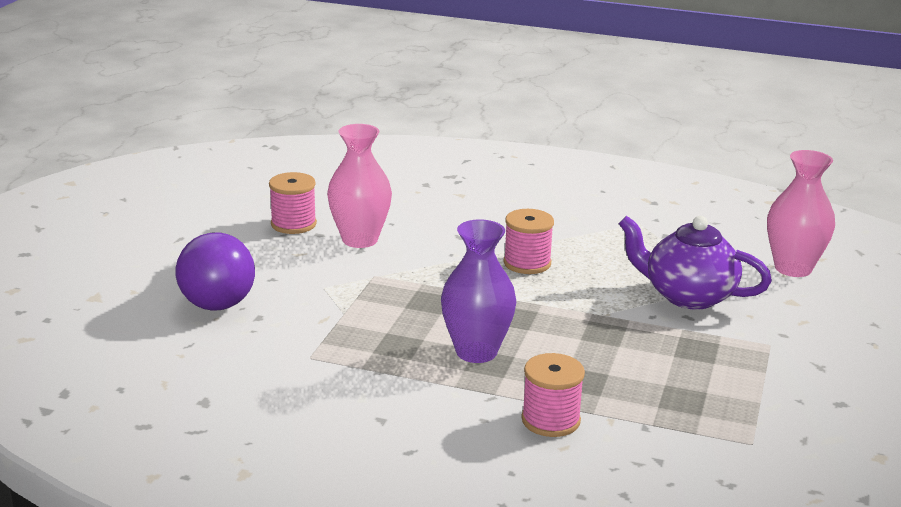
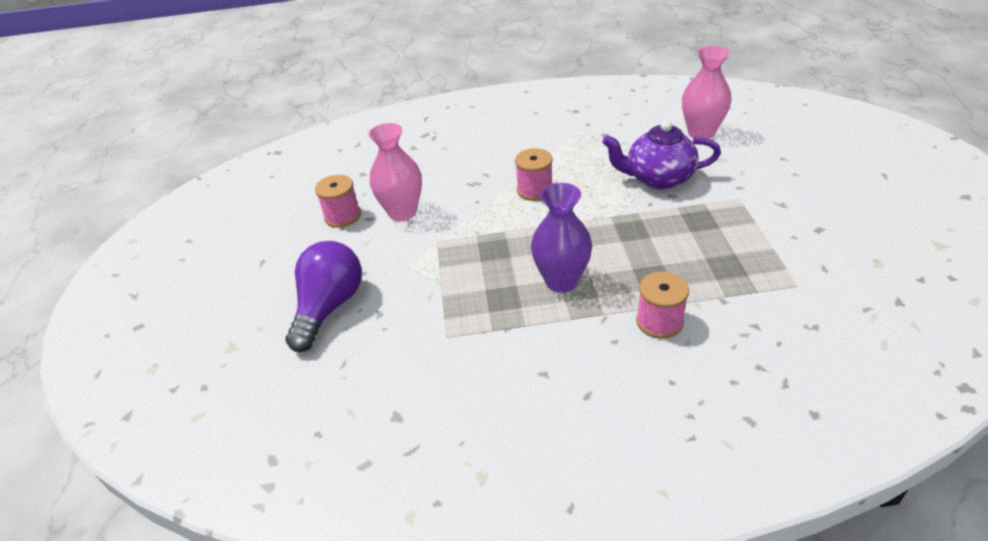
camera: 20 degrees left, 15 degrees up
purple light bulb [176,232,255,311] -> purple light bulb turned 120 degrees counterclockwise [286,241,362,352]

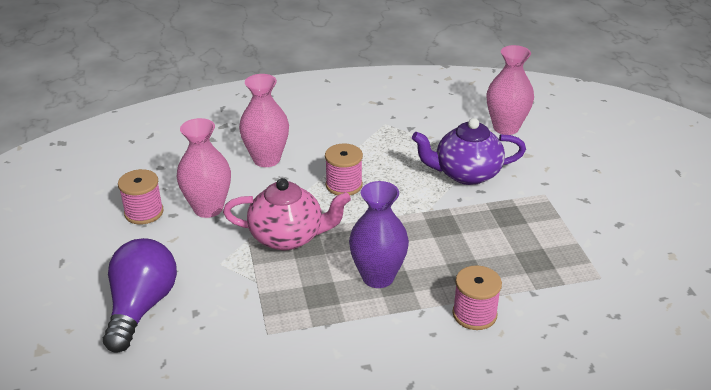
camera: 10 degrees left, 5 degrees down
none -> pink teapot [223,178,351,250]
none -> pink vase [239,74,289,167]

